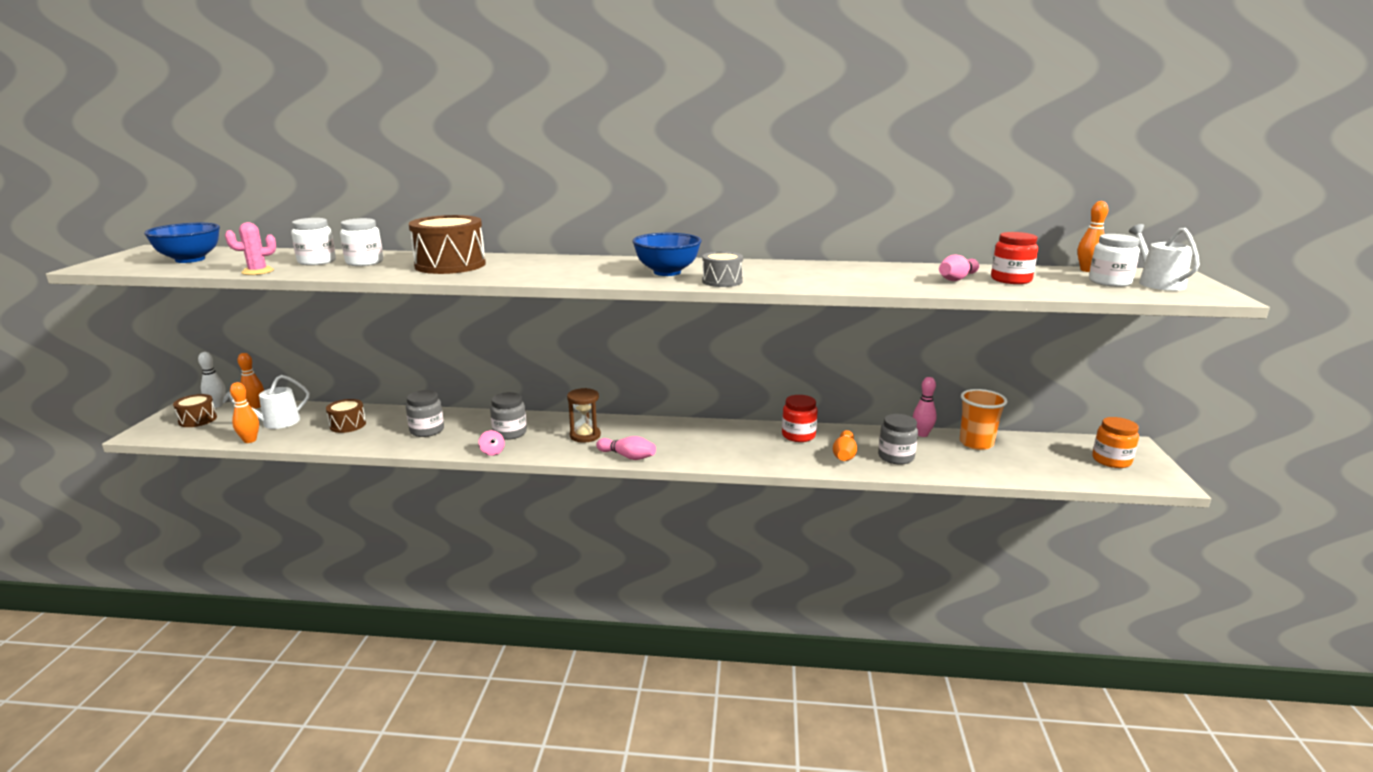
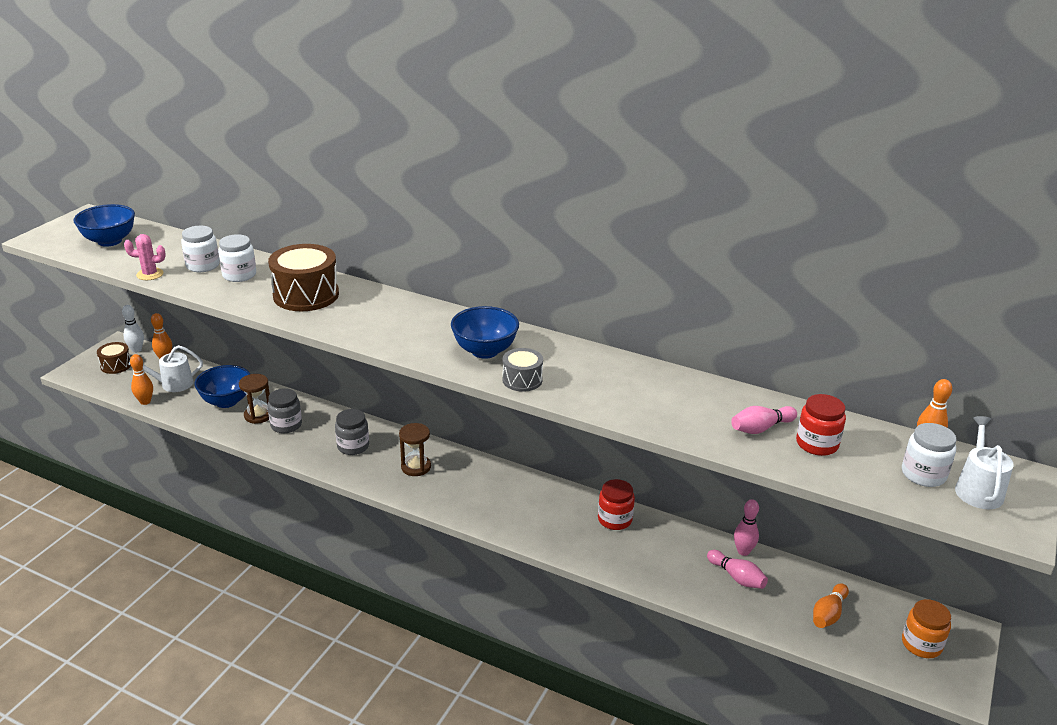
camera: 20 degrees right, 10 degrees up
brown drum [326,399,366,433] -> blue bowl [194,365,250,408]
pink spinning top [478,430,505,456] -> none
pink bowling pin [596,436,656,460] -> pink bowling pin moved to [707,550,768,589]
orange bowling pin [833,430,857,461] -> orange bowling pin moved to [813,583,849,628]
grey jar [878,414,918,465] -> none
orange cup [959,389,1007,450] -> none
none -> brown hourglass [239,374,270,424]

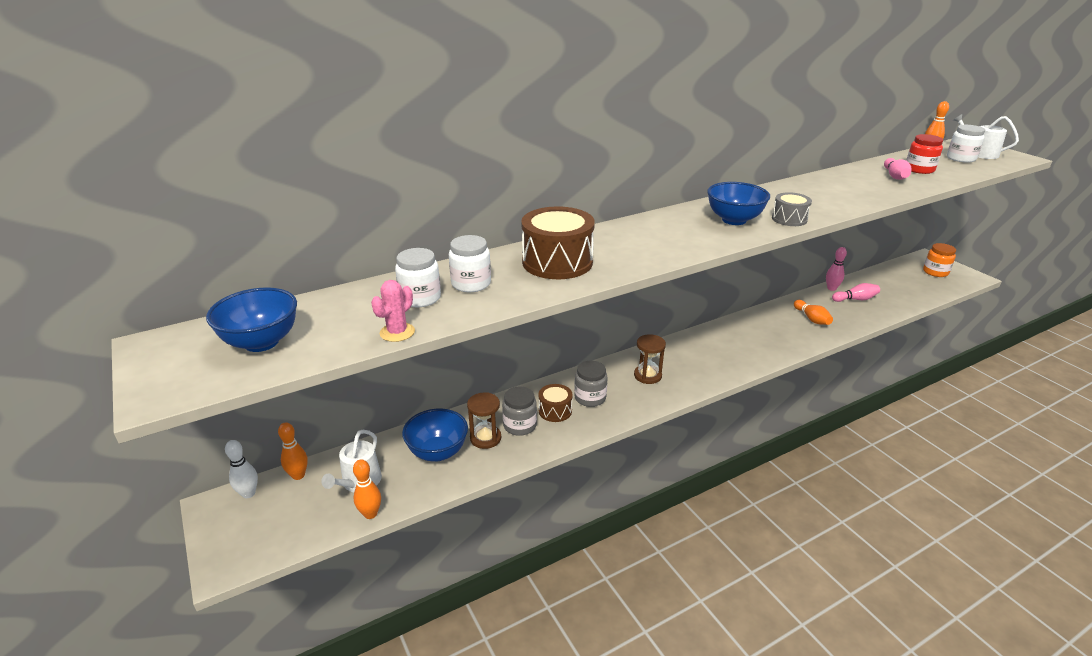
camera: 55 degrees left, 0 degrees up
brown drum [97,342,131,374] -> brown drum moved to [538,384,573,422]
red jar [598,479,635,530] -> none
orange bowling pin [813,583,849,628] -> orange bowling pin moved to [794,300,833,325]

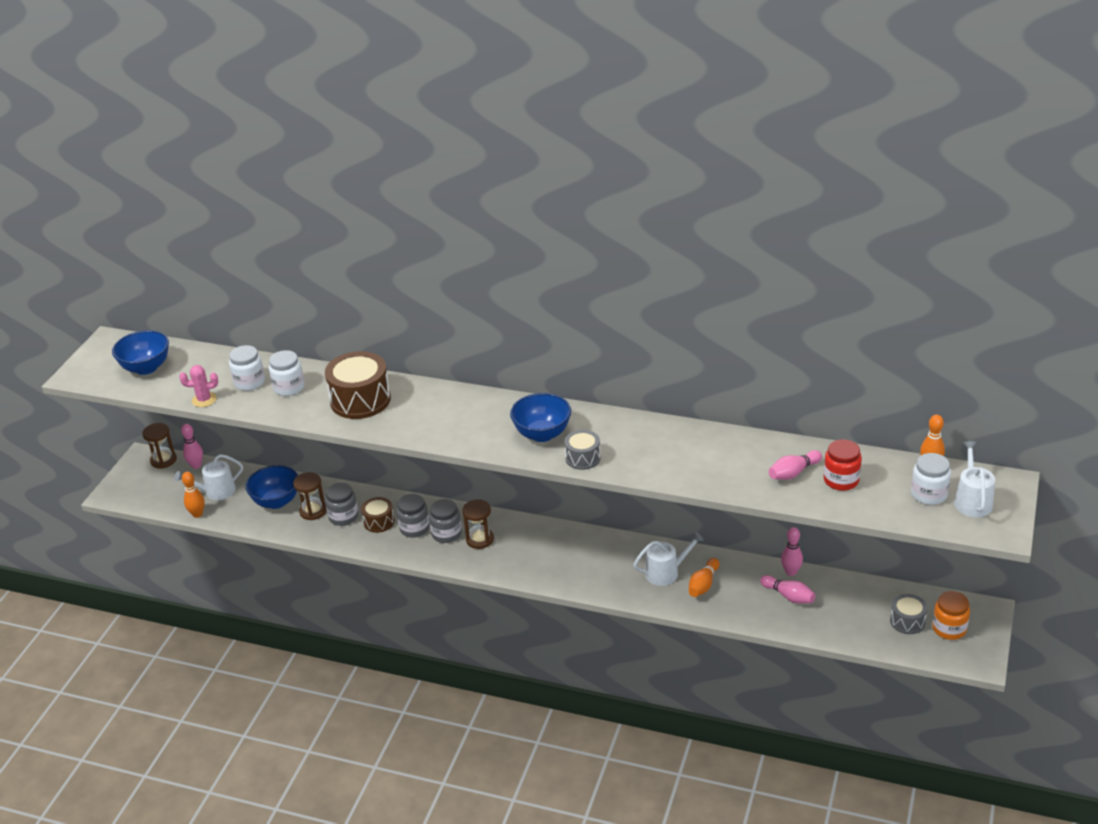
camera: 50 degrees right, 5 degrees up
white bowling pin [225,440,258,498] -> brown hourglass [142,423,177,469]
orange bowling pin [278,422,308,480] -> pink bowling pin [181,424,203,469]
none -> grey jar [429,499,462,543]
none -> white watering can [633,532,704,586]
none -> grey drum [890,594,927,634]

